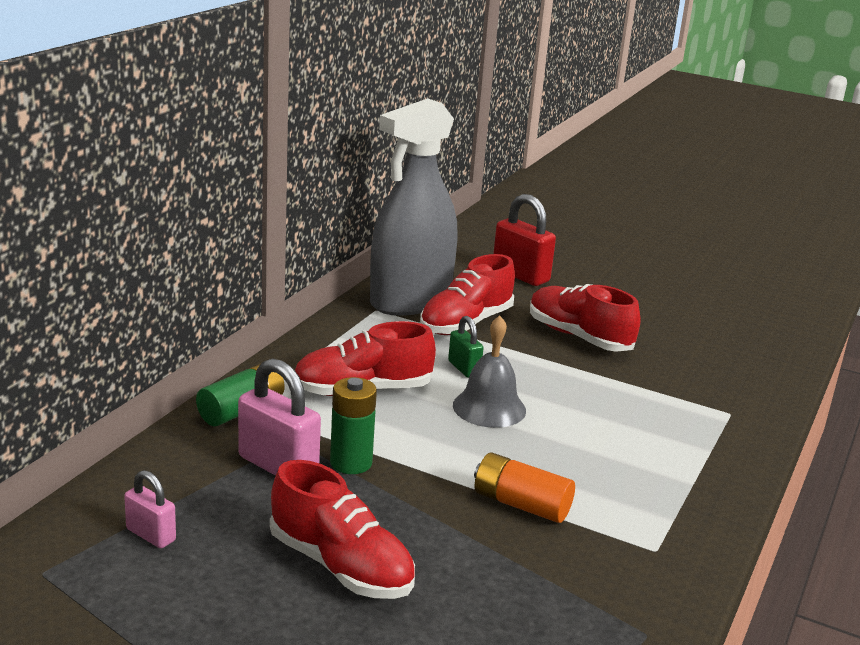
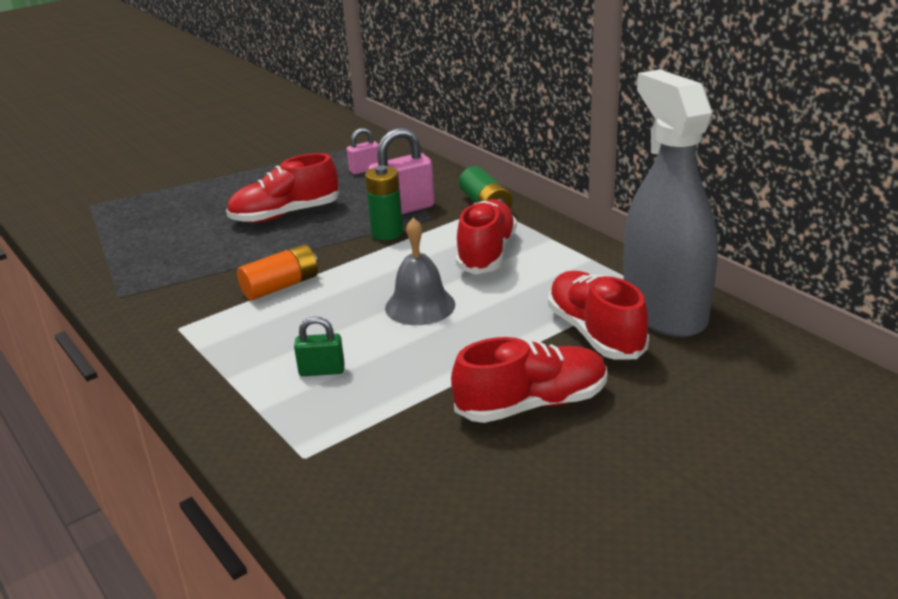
camera: 120 degrees right, 5 degrees up
green padlock [448,316,483,378] -> green padlock moved to [294,316,345,376]
red padlock [493,194,556,286] -> none

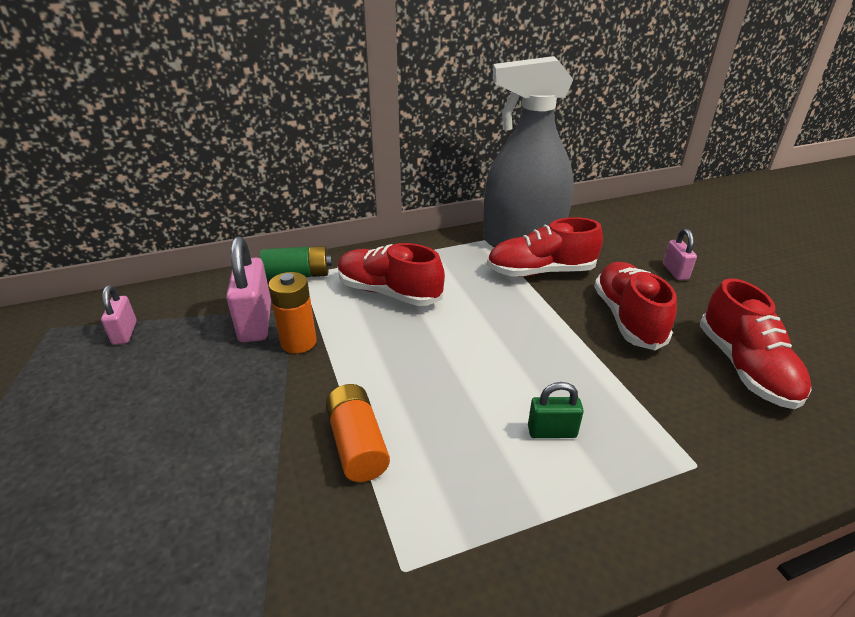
camera: 75 degrees left, 5 degrees up
red shoe [226,153,339,223] -> red shoe moved to [700,278,811,409]
green padlock [294,316,345,376] -> green padlock turned 75 degrees clockwise [528,382,584,438]
green battery [365,165,403,241] -> orange battery [268,272,317,354]
grey bell [385,217,455,325] -> none
none -> pink padlock [663,229,697,280]

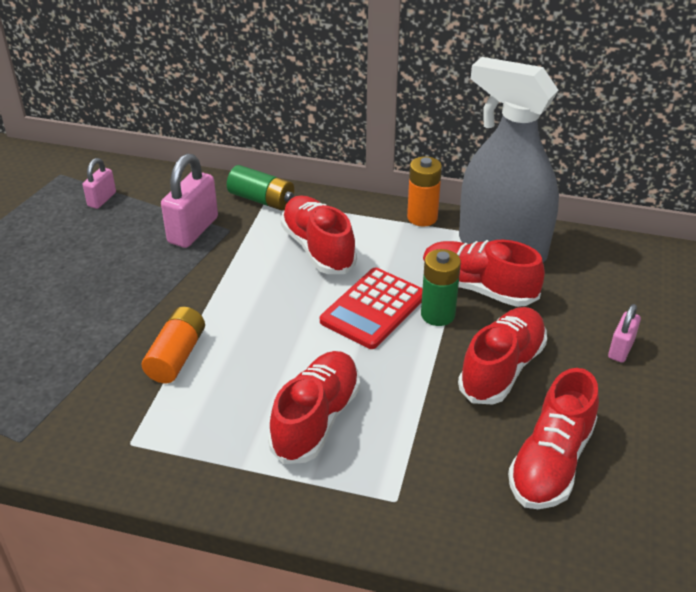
camera: 35 degrees right, 5 degrees up
orange battery [268,272,317,354] -> orange battery moved to [407,156,442,226]
green padlock [528,382,584,438] -> red shoe [268,351,360,464]
none -> red calculator [320,267,423,349]
none -> green battery [421,249,461,326]

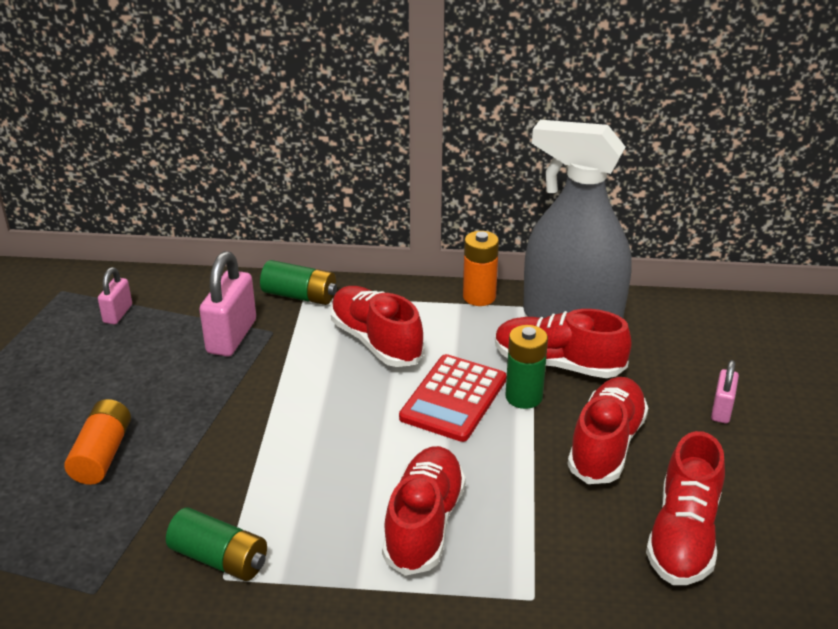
camera: 10 degrees left, 5 degrees down
orange battery [142,307,205,383] -> orange battery moved to [64,399,131,485]
none -> green battery [166,508,267,581]

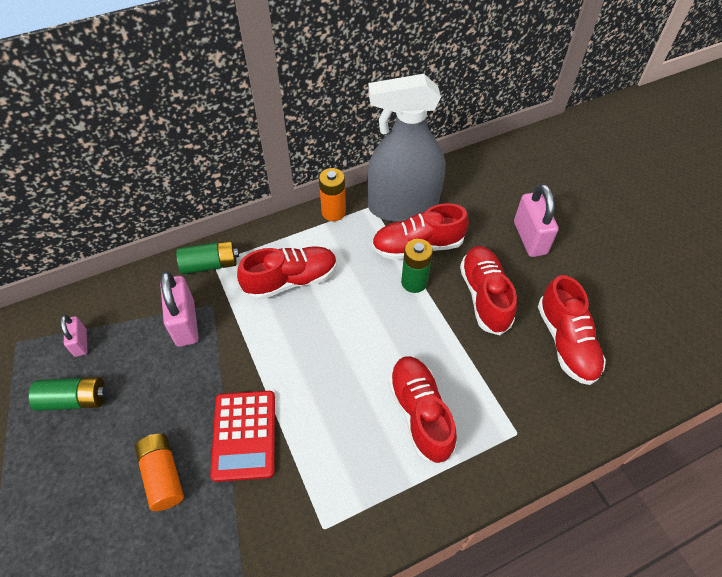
camera: 30 degrees left, 20 degrees up
green battery [166,508,267,581] -> green battery moved to [29,377,107,411]
red shoe [331,286,424,367] -> red shoe turned 135 degrees clockwise [237,246,337,300]
red calculator [399,354,507,442] -> red calculator moved to [210,391,275,482]
pink padlock [711,360,739,423] -> pink padlock [514,184,559,257], size x1.76

